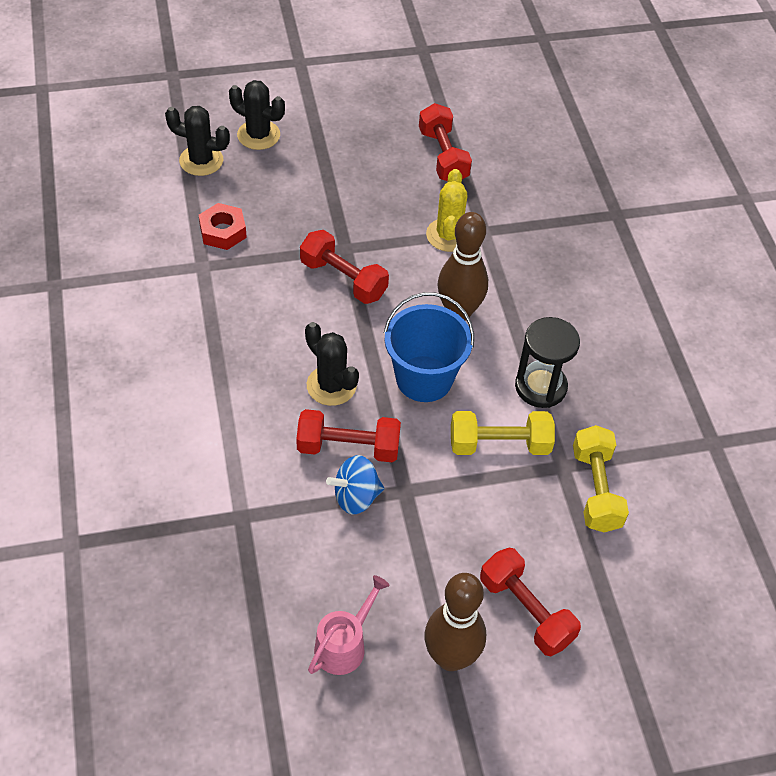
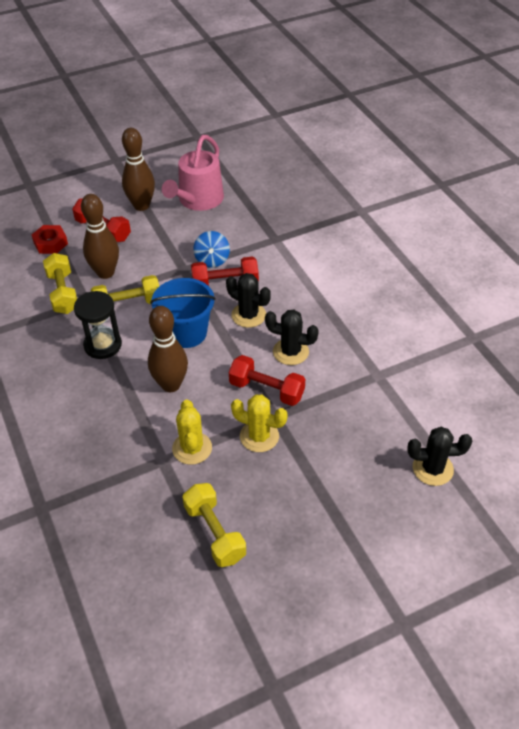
camera: 170 degrees right, 5 degrees down
red nut [199,203,247,250] -> red nut moved to [32,225,68,254]
black cactus [229,80,285,150] -> black cactus moved to [265,310,319,365]
pink watering can [308,575,390,675] -> pink watering can [162,135,224,211], size x1.70
blue spinning top [326,455,384,514] -> blue spinning top turned 120 degrees clockwise [193,231,230,268]
red dumbbell [419,103,472,181] -> yellow dumbbell [182,483,246,567]
none -> brown bowling pin [81,194,119,279]
none -> yellow cactus [231,395,288,452]

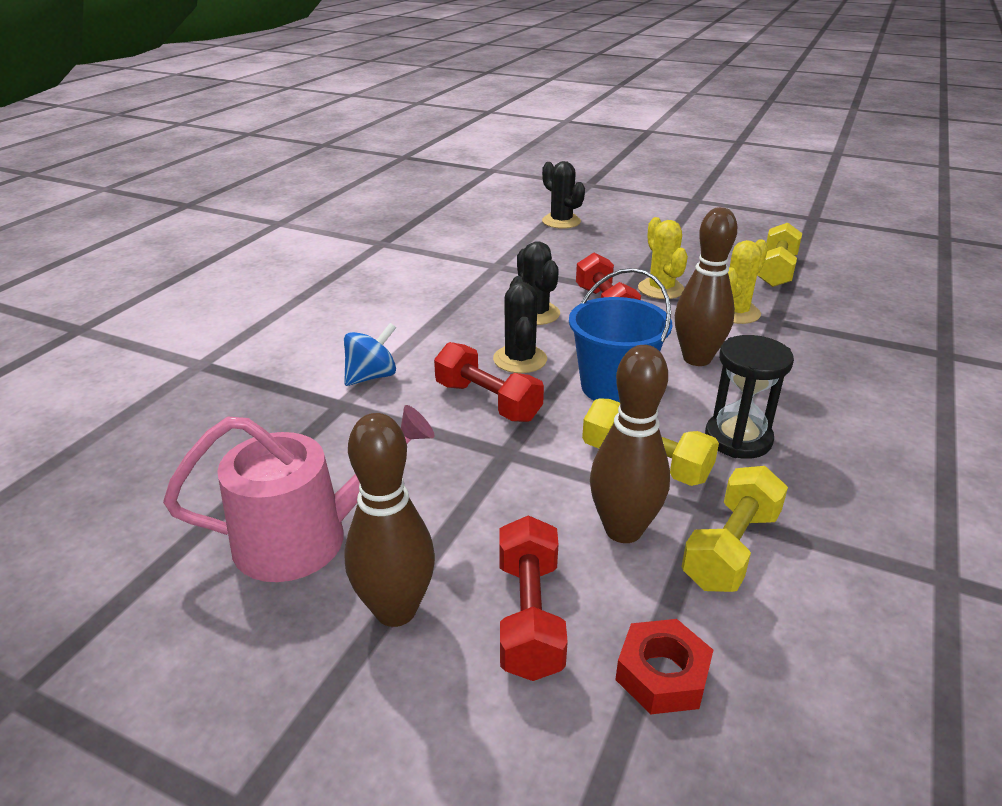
camera: 130 degrees left, 15 degrees down
blue spinning top [193,231,230,268] -> blue spinning top moved to [344,323,396,386]

